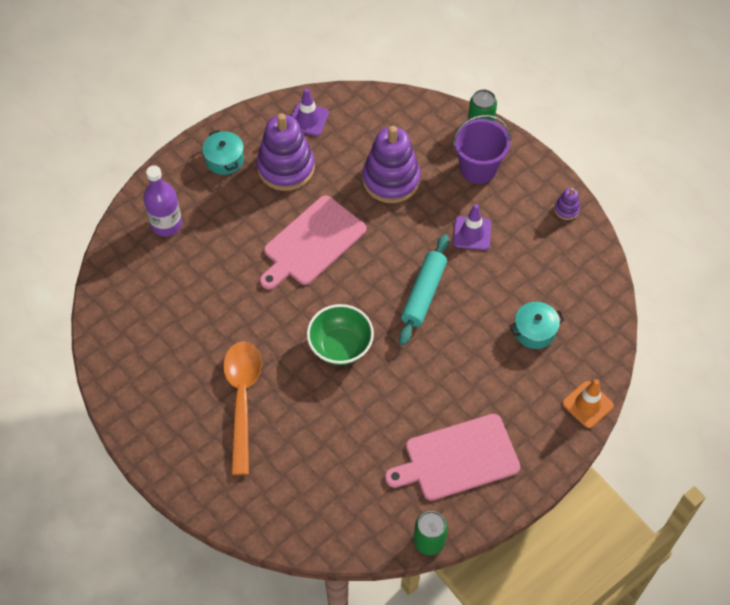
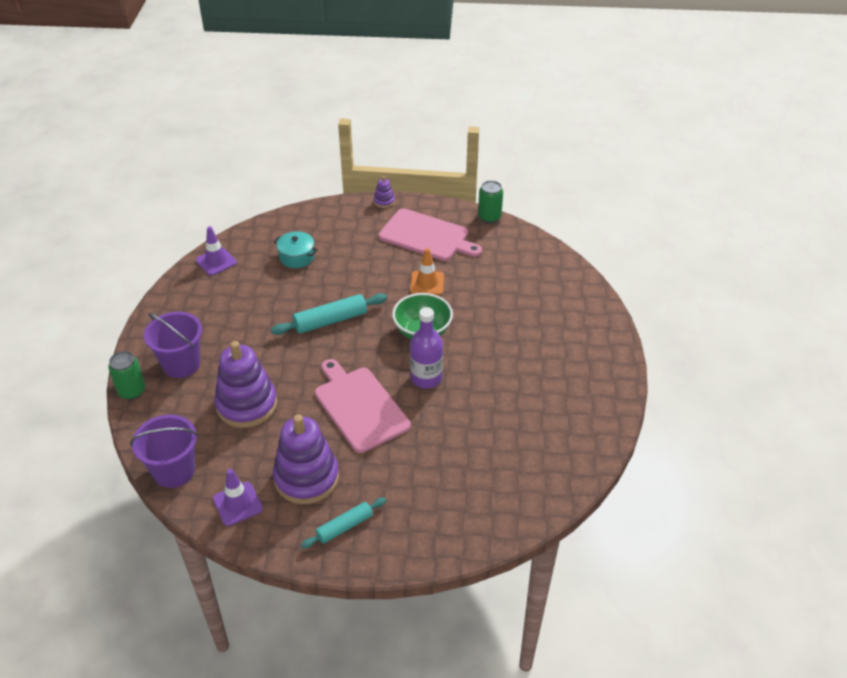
camera: 135 degrees left, 15 degrees down
purple bottle [143,165,182,236] -> purple bottle moved to [410,307,443,388]
turquoise pot [202,130,244,175] -> turquoise rolling pin [301,497,386,548]
orange spoon [223,341,262,475] -> none
pink cutting board [260,195,366,290] -> pink cutting board turned 120 degrees counterclockwise [315,359,411,453]
purple traffic cone [453,204,491,250] -> purple traffic cone moved to [196,226,237,276]
purple stacking toy [554,188,580,220] -> purple stacking toy moved to [374,176,395,208]
orange traffic cone [562,379,614,428] -> orange traffic cone moved to [410,248,444,295]
none -> purple bucket [130,414,198,488]

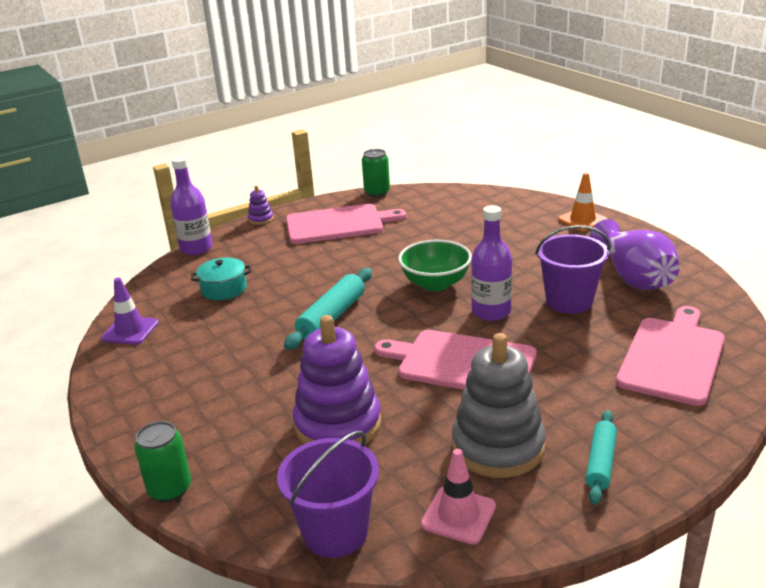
camera: 35 degrees left, 15 degrees down
purple bucket [144,312,202,378] -> purple bucket moved to [535,225,610,314]
purple traffic cone [213,469,263,526] -> pink traffic cone [421,449,496,545]
purple stacking toy [273,414,339,504] -> grey stacking toy [452,333,546,478]
orange traffic cone [410,248,444,295] -> orange traffic cone moved to [558,172,608,231]
none -> purple bottle [170,157,213,255]
none -> purple vase [589,219,680,290]
none -> pink cutting board [616,306,725,406]

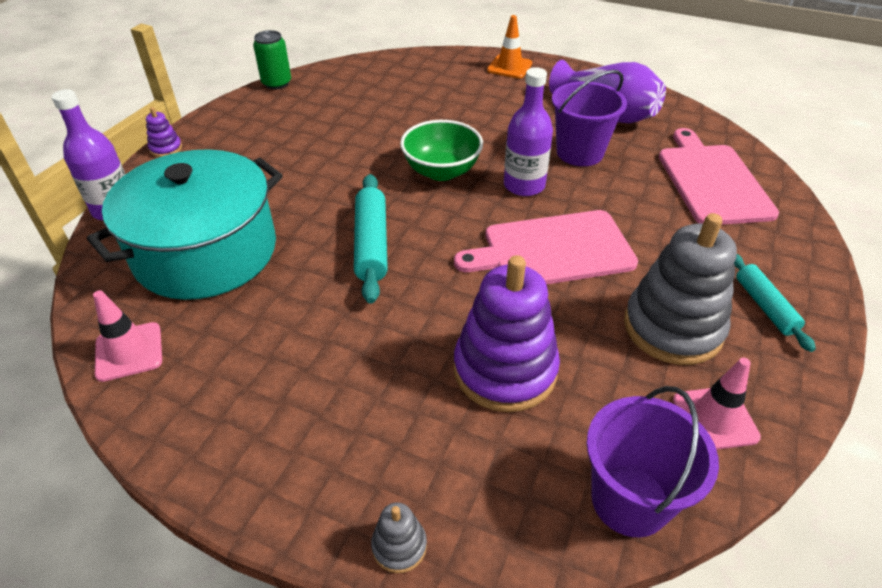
camera: 35 degrees left, 15 degrees up
purple traffic cone [101,278,158,345] -> pink traffic cone [93,290,162,382]
green can [134,421,191,502] -> grey stacking toy [371,502,427,573]
turquoise pot [191,258,251,300] -> turquoise pot [87,149,283,300], size x2.38
pink cutting board [286,204,406,244] -> none

